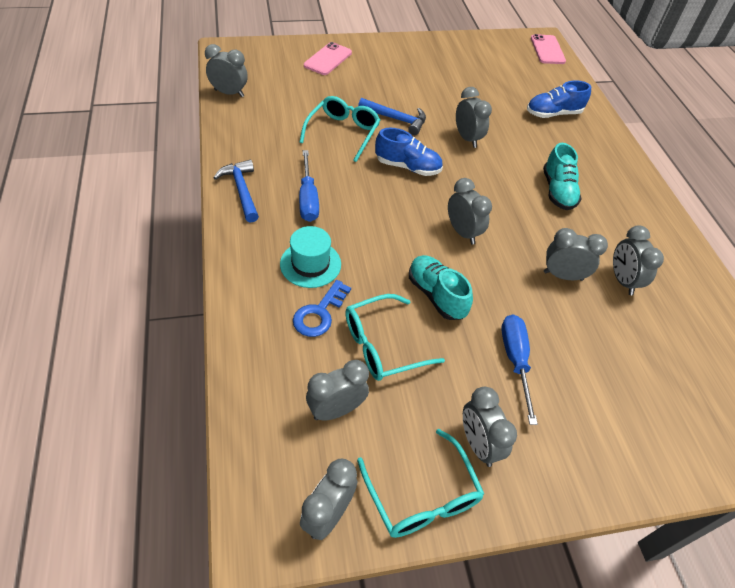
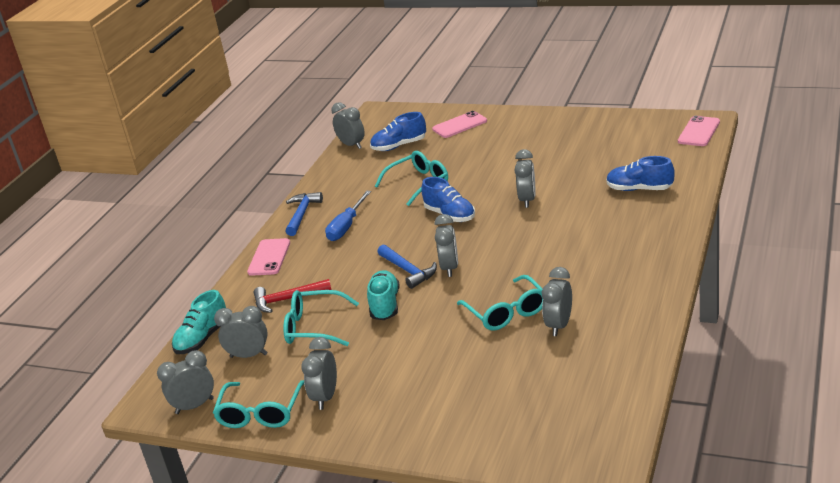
camera: 40 degrees right, 20 degrees down
turquoise hat [280,226,341,288] -> none
blue key [293,280,351,337] -> red hammer [254,279,331,313]
blue hammer [358,98,426,135] -> blue hammer moved to [377,245,437,289]
blue screwdriver [501,314,538,425] -> none
turquoise shoe [543,143,581,210] -> turquoise shoe moved to [172,290,226,354]
grey clock [544,228,608,281] -> turquoise glasses [457,275,543,330]
none -> pink phone [247,238,290,276]
none -> blue shoe [370,112,426,151]

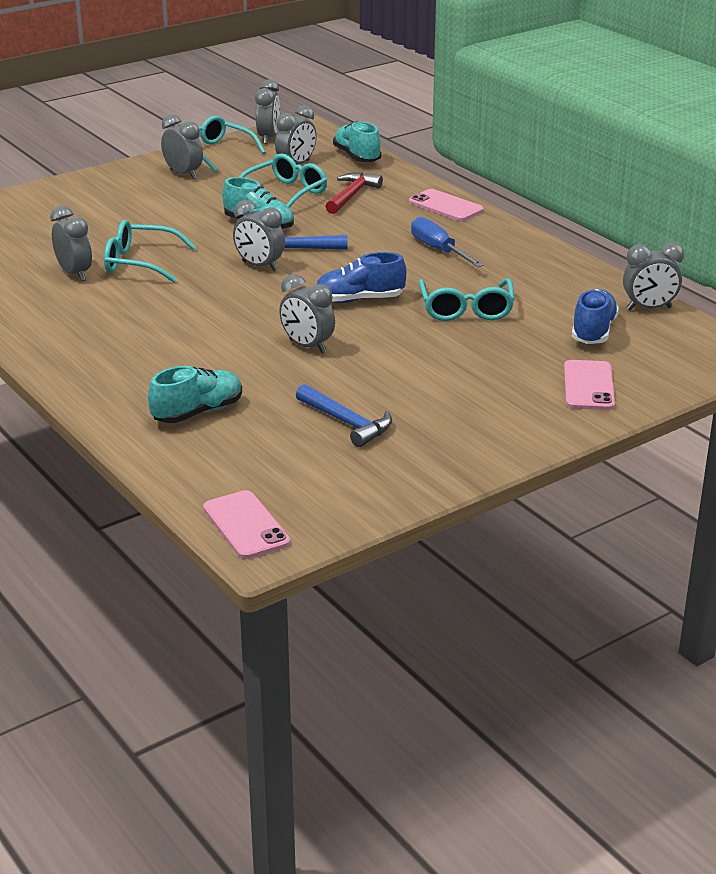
camera: 120 degrees right, 0 degrees up
blue hammer [285,192,323,236] -> blue hammer moved to [296,384,392,447]
blue shoe [606,156,675,191] -> turquoise shoe [148,366,242,423]

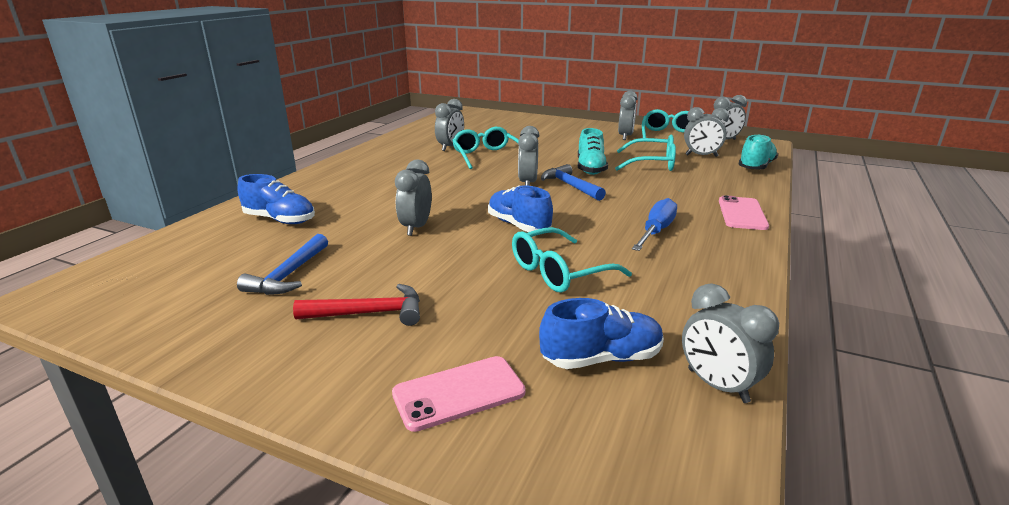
camera: 60 degrees right, 5 degrees down
turquoise shoe [148,366,242,423] -> blue shoe [237,174,315,224]
pink phone [203,490,290,559] -> none
red hammer [325,173,383,214] -> red hammer moved to [293,284,420,326]

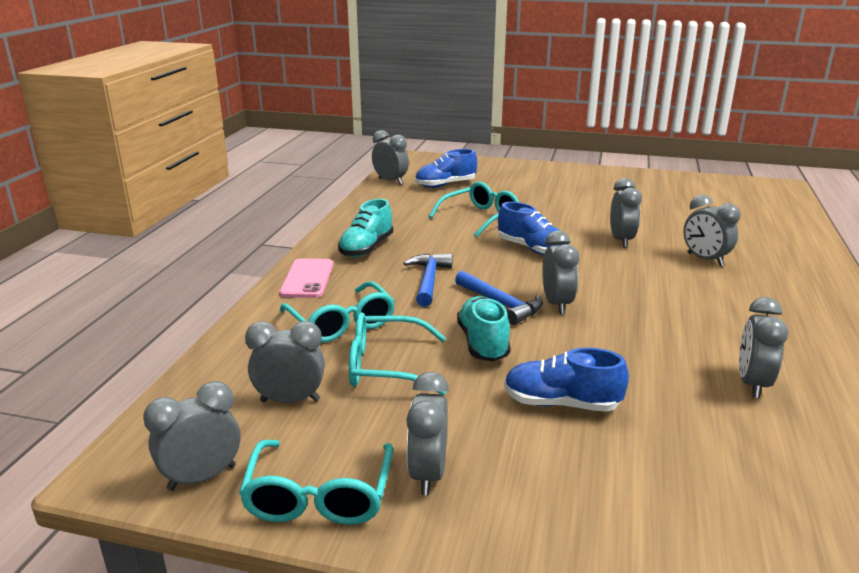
camera: 170 degrees right, 0 degrees up
blue shoe [237,174,315,224] -> blue shoe moved to [504,348,629,412]
blue hammer [237,234,328,295] -> blue hammer moved to [404,253,453,307]
red hammer [293,284,420,326] -> none
pink phone [392,356,526,432] -> none
turquoise glasses [452,127,519,169] -> turquoise glasses moved to [280,281,395,343]
blue screwdriver [632,198,677,251] -> none
turquoise shoe [738,134,778,170] -> turquoise shoe moved to [338,199,393,257]
none -> grey clock [684,195,740,266]

